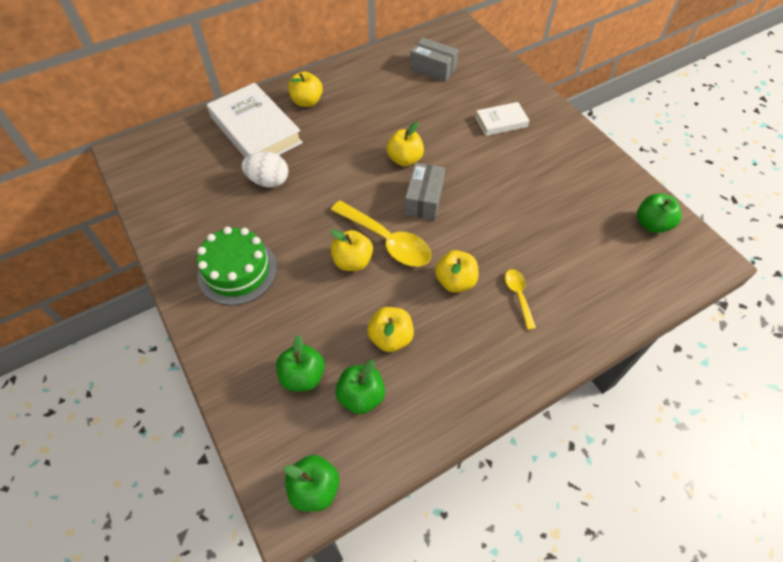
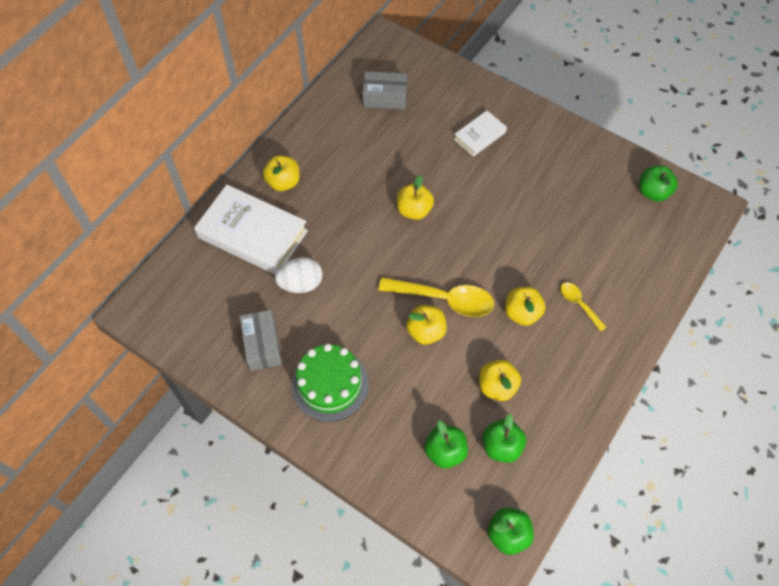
camera: 25 degrees left, 5 degrees up
grey box [405,163,445,220] -> grey box moved to [240,310,282,371]

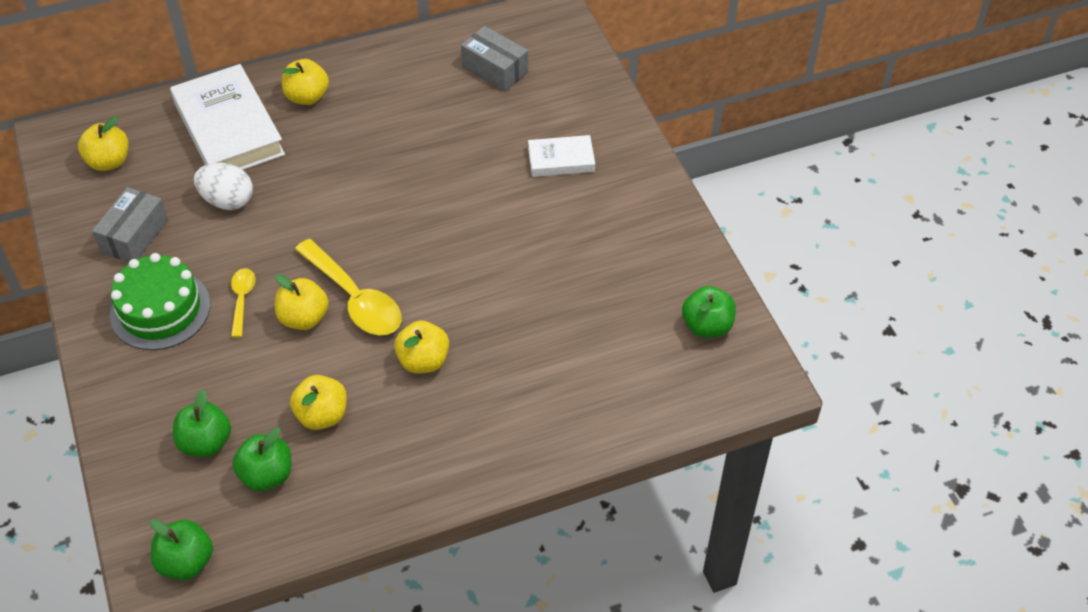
camera: 35 degrees right, 10 degrees down
yellow apple [397,175,434,220] -> yellow apple moved to [78,116,129,171]
yellow spoon [560,282,607,331] -> yellow spoon moved to [231,268,256,337]

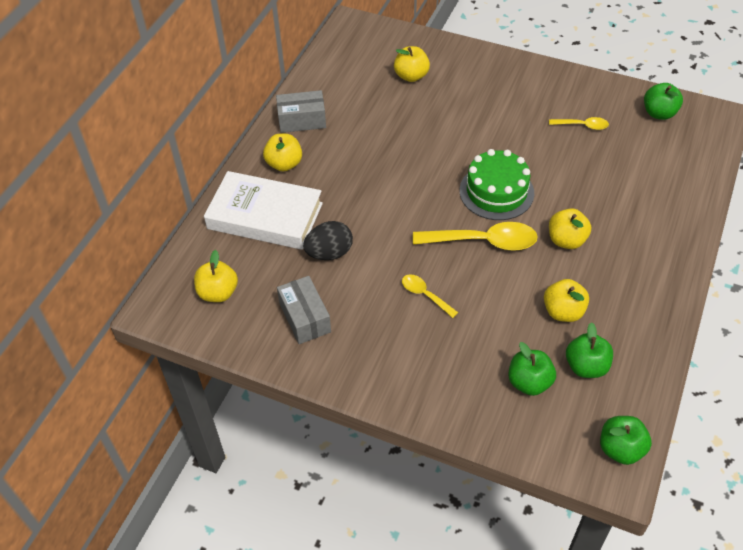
camera: 45 degrees left, 0 degrees up
green cake [110,253,210,350] -> green cake moved to [460,149,534,220]
white egg [194,163,253,210] -> black egg [303,221,353,260]
yellow apple [275,274,329,330] -> yellow apple moved to [394,46,430,82]
grey box [461,26,528,92] -> grey box moved to [276,90,326,133]
white book [528,135,595,177] -> none
none -> yellow spoon [549,117,609,130]

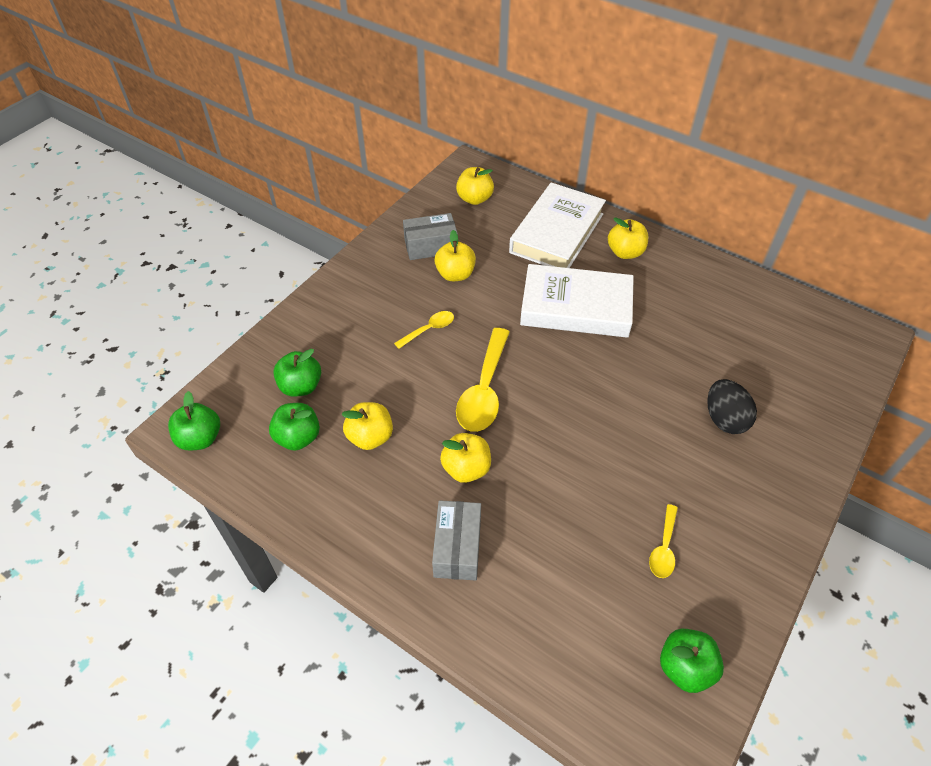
camera: 100 degrees right, 0 degrees up
grey box [276,90,326,133] -> grey box moved to [432,500,481,581]
black egg [303,221,353,260] -> black egg moved to [707,379,757,434]
yellow apple [394,46,430,82] -> yellow apple moved to [434,230,476,281]
green cake [460,149,534,220] -> none
none -> white book [520,264,634,338]

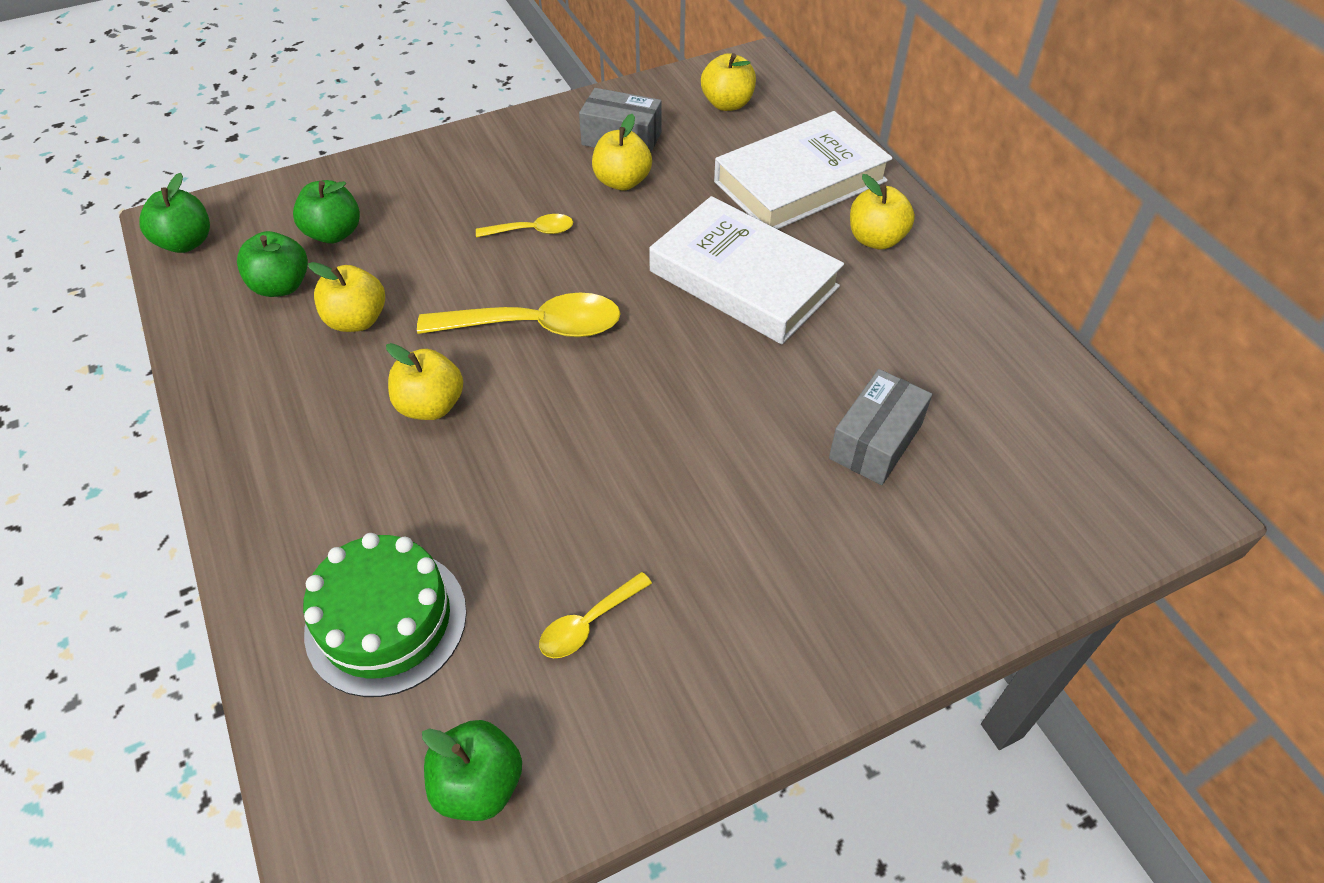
camera: 30 degrees right, 0 degrees up
grey box [432,500,481,581] -> grey box moved to [829,369,932,485]
yellow spoon [456,328,510,432] -> yellow spoon turned 135 degrees counterclockwise [417,293,621,337]
black egg [707,379,757,434] -> none
none -> green cake [303,533,467,697]

